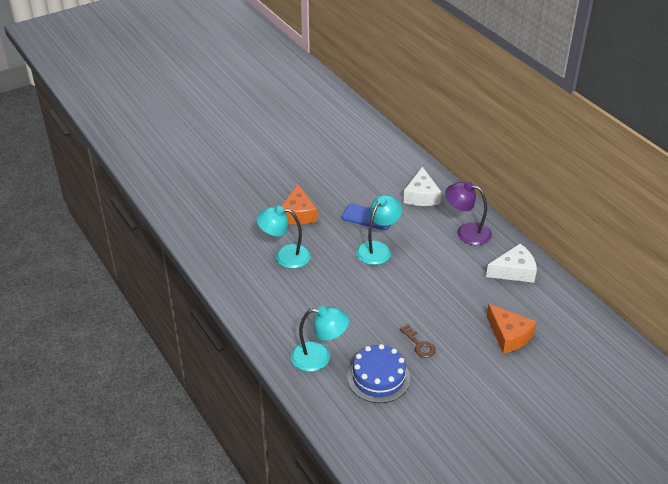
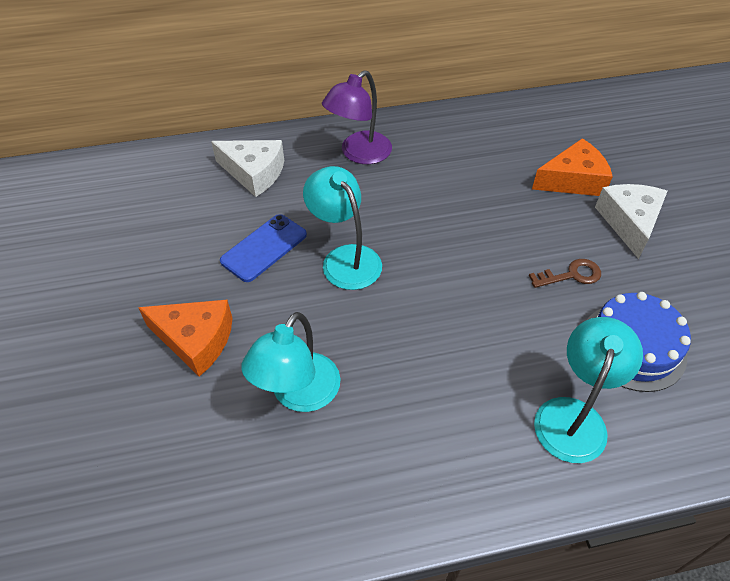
camera: 70 degrees left, 10 degrees up
white cheese [486,244,537,283] -> white cheese moved to [595,184,668,259]

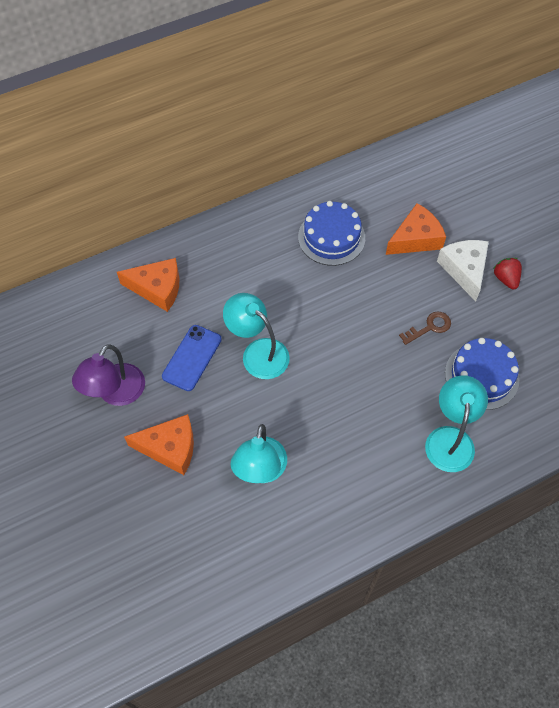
camera: 15 degrees left, 10 degrees up
white cheese [211,140,284,197] -> orange cheese [117,258,180,312]
purple lamp [322,70,392,164] -> purple lamp moved to [72,345,145,406]
none -> blue cake [298,201,365,266]
none -> red strawberry [493,258,522,289]

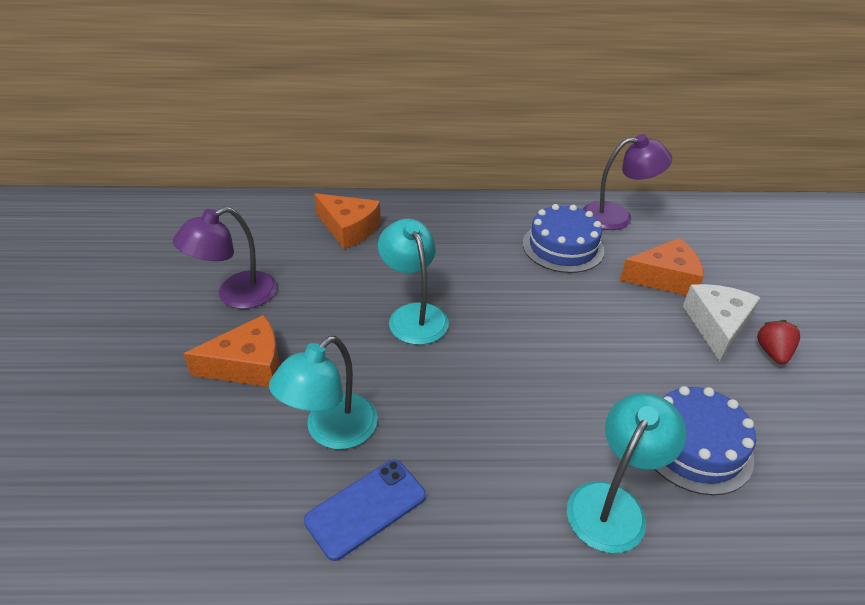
camera: 25 degrees right, 20 degrees down
orange cheese [124,414,194,475] -> orange cheese turned 45 degrees counterclockwise [183,315,280,387]
blue phone [162,325,222,391] -> blue phone moved to [304,459,426,561]
brown key [399,311,451,345] -> none
none -> purple lamp [583,134,672,230]

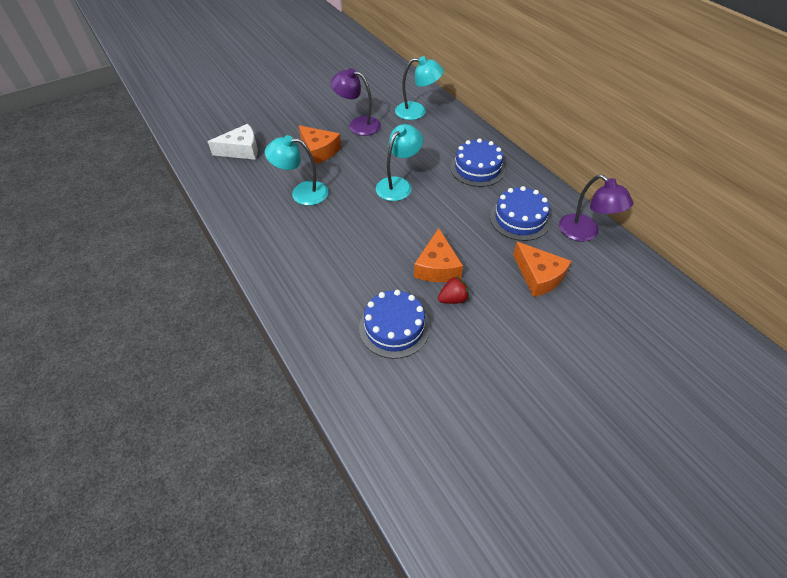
camera: 60 degrees right, 10 degrees up
blue phone [304,459,426,561] -> none
orange cheese [314,193,381,249] -> orange cheese moved to [414,228,463,282]
turquoise lamp [567,393,687,553] -> turquoise lamp moved to [395,56,444,120]
white cheese [683,284,760,362] -> white cheese moved to [208,124,258,160]
red strawberry [757,320,800,364] -> red strawberry moved to [438,277,469,304]
none -> blue cake [450,138,505,187]

